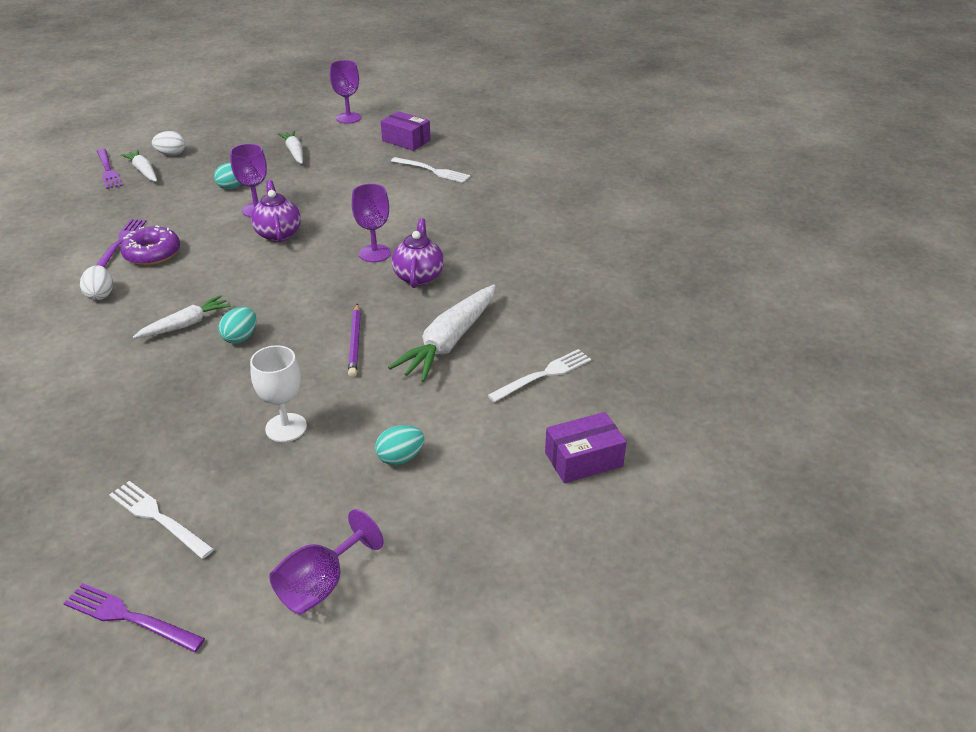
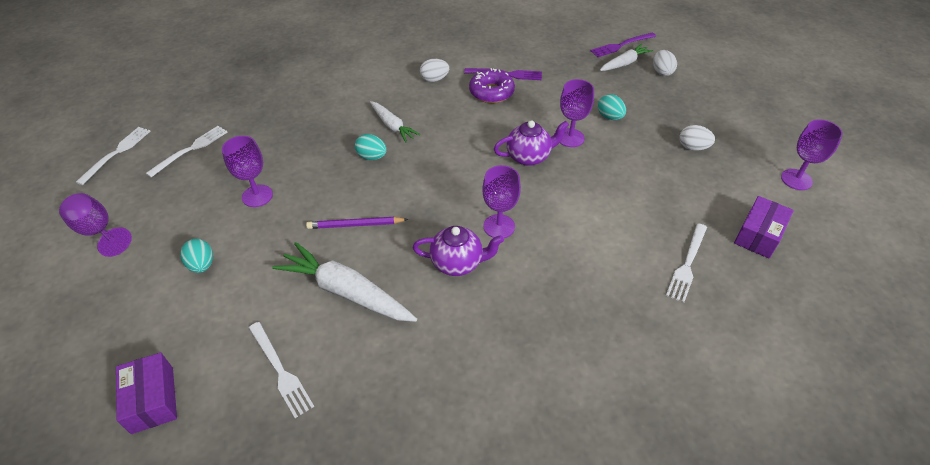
camera: 90 degrees right, 10 degrees up
purple fork [63,583,205,652] -> white fork [76,127,150,185]
white goblet [250,345,307,442] -> purple goblet [222,136,273,207]
white carrot [278,131,303,164] -> white egg [679,125,715,151]

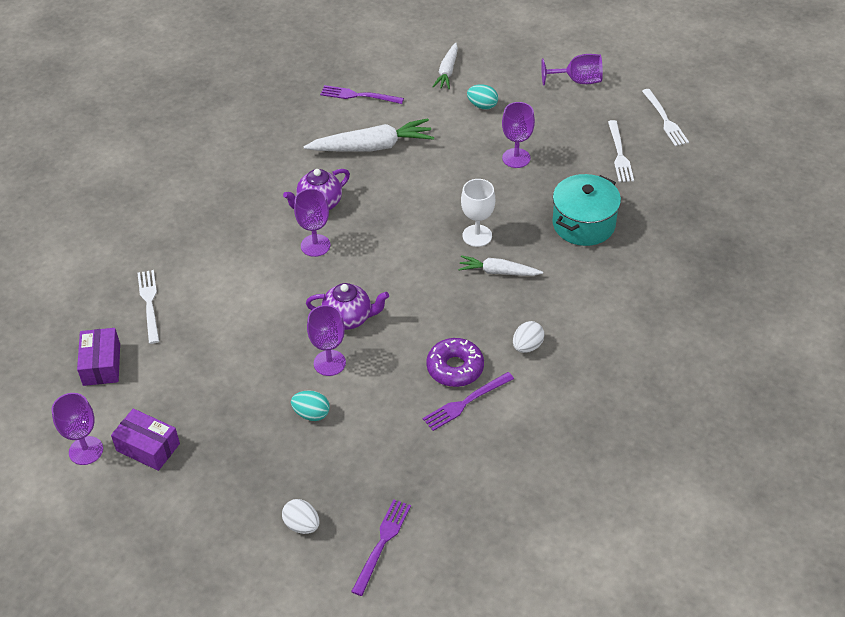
camera: 140 degrees right, 0 degrees up
purple box [116,353,177,434] -> purple box moved to [111,409,180,471]
white fork [249,322,314,418] -> purple fork [320,85,404,104]
purple pencil [306,217,409,229] -> none
turquoise egg [355,134,387,160] -> white goblet [461,179,495,247]
purple teapot [494,120,569,166] -> purple teapot turned 120 degrees counterclockwise [306,283,389,330]
white carrot [600,44,653,71] -> white carrot moved to [433,42,458,89]
white egg [679,125,715,151] -> none
none -> turquoise pot [552,174,621,246]

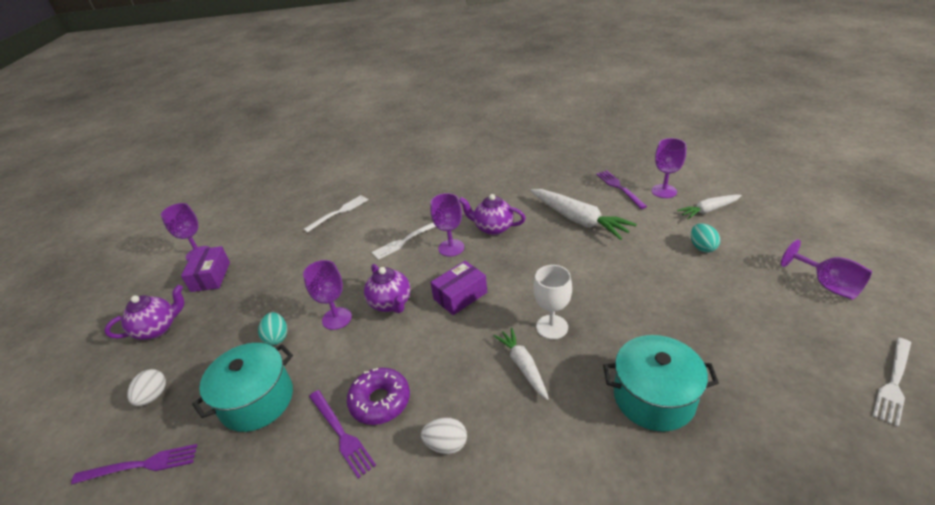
camera: 60 degrees right, 10 degrees down
purple box [77,328,120,386] -> purple box moved to [430,261,487,315]
purple fork [423,372,514,431] -> purple fork turned 150 degrees counterclockwise [309,390,376,478]
purple goblet [502,102,535,168] -> purple goblet moved to [651,138,687,198]
white fork [608,120,634,182] -> white fork moved to [371,223,436,260]
none -> purple teapot [104,285,184,340]
none -> turquoise pot [192,343,293,432]

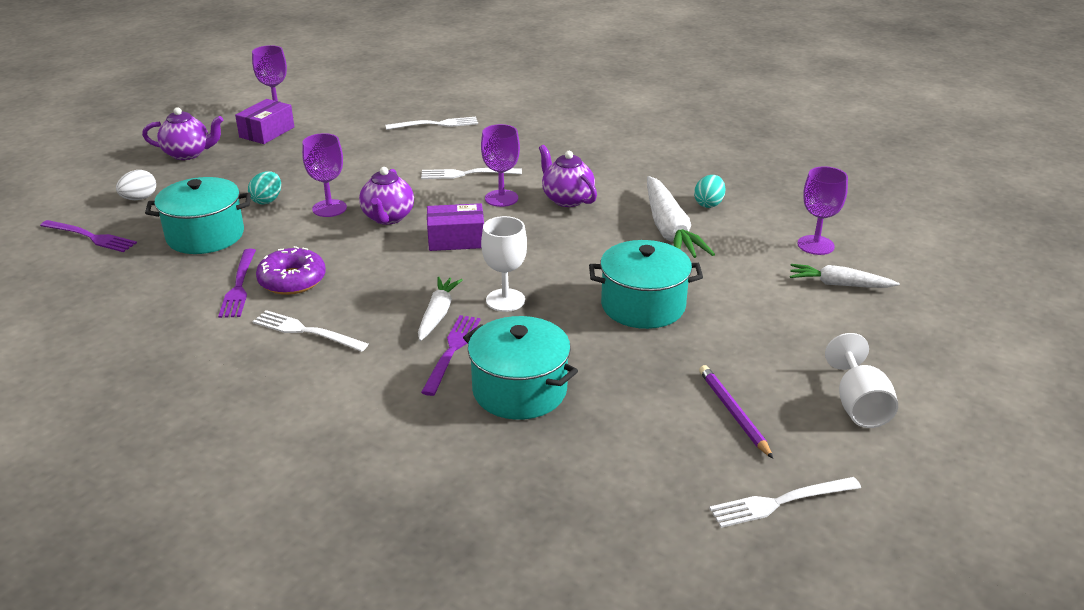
camera: 30 degrees right, 5 degrees down
white egg [421,417,467,454] -> white fork [252,310,368,352]
purple fork [596,170,647,209] -> purple fork moved to [421,315,481,396]
turquoise egg [691,223,720,252] -> turquoise egg moved to [694,175,726,208]
purple goblet [781,240,872,300] -> white goblet [825,333,898,428]
none -> turquoise pot [589,240,703,329]
none -> purple pencil [699,365,773,459]

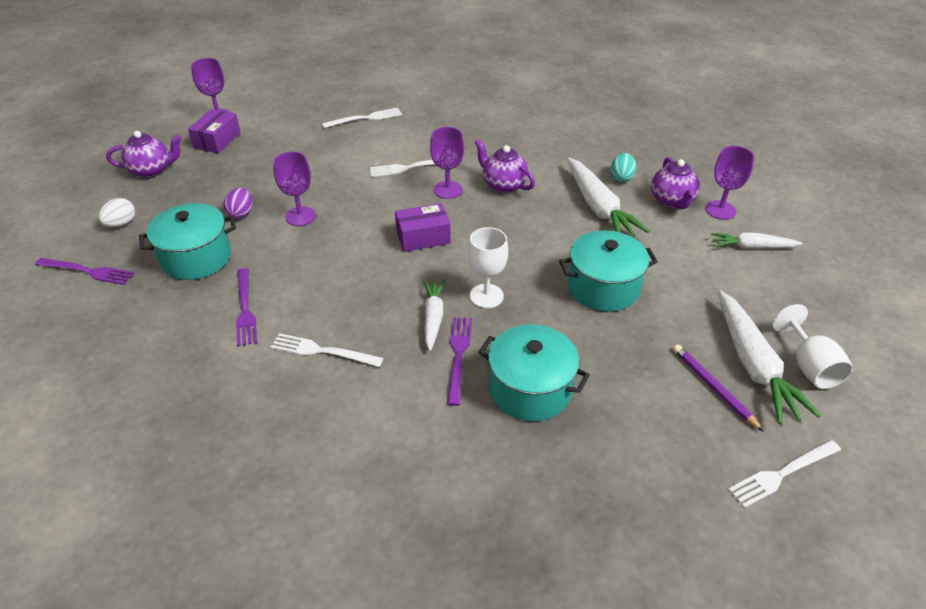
camera: 10 degrees left, 10 degrees up
turquoise egg [248,171,281,204] -> purple egg [223,188,253,219]
purple donut [256,246,326,295] -> none
purple teapot [359,167,414,225] -> purple teapot moved to [651,157,700,209]
none -> white carrot [718,290,821,424]

